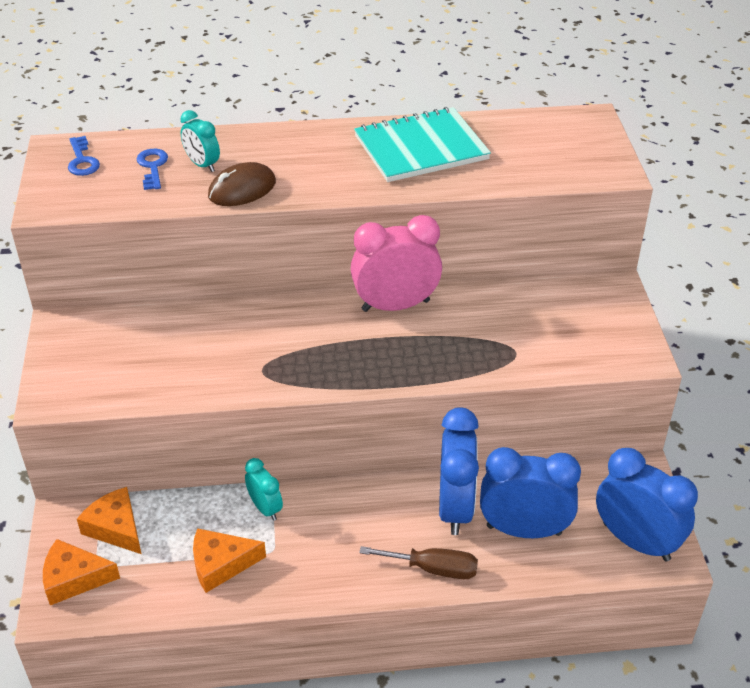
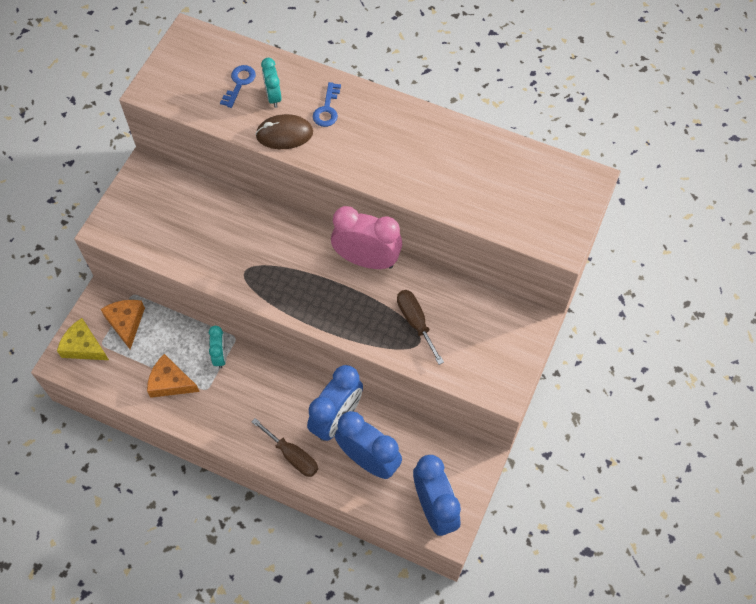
camera: 30 degrees right, 20 degrees up
orange cheese [43,539,120,605] -> yellow cheese [57,318,109,360]
blue key [68,136,100,176] -> blue key moved to [313,82,341,127]
turquoise notebook [354,107,491,182] -> none
none -> brown screwdriver [397,290,444,365]

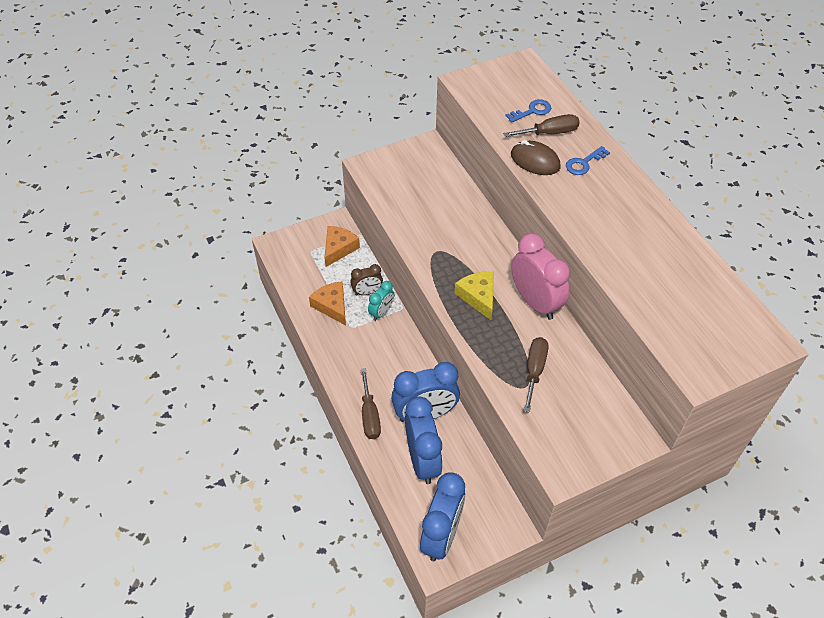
camera: 40 degrees right, 10 degrees down
yellow cheese [57,318,109,360] -> yellow cheese moved to [454,271,494,320]
turquoise clock [261,58,282,108] -> brown screwdriver [503,114,580,137]
none -> brown clock [350,264,383,296]

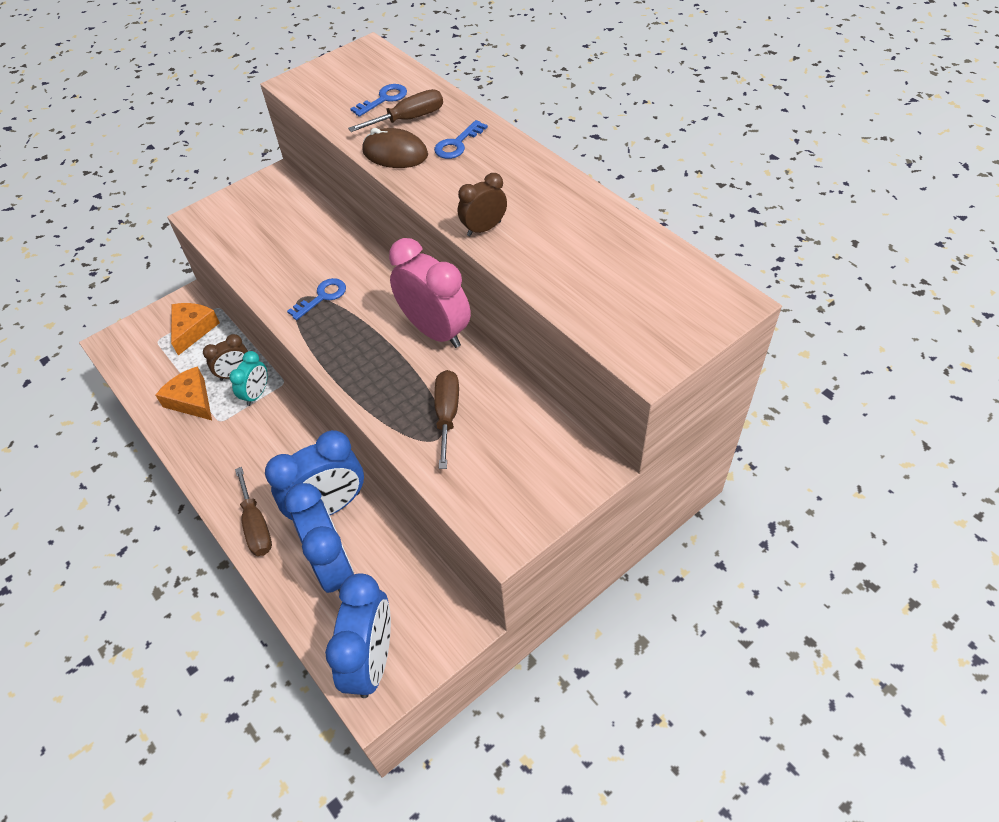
camera: 10 degrees left, 0 degrees up
yellow cheese [454,271,494,320] -> none
none -> blue key [287,278,346,320]
none -> brown clock [458,173,507,236]

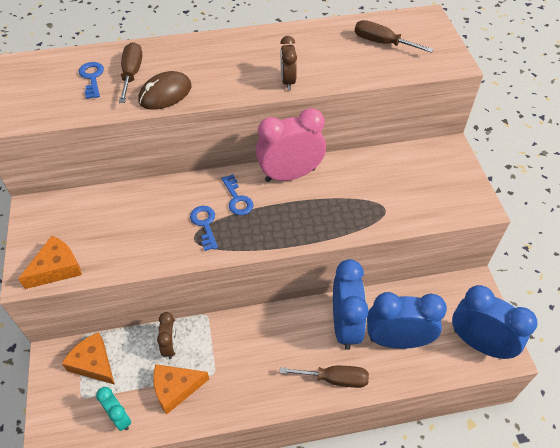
camera: 65 degrees left, 0 degrees up
turquoise clock [229,351,267,406] -> turquoise clock moved to [96,387,131,431]
blue key [434,120,488,159] -> blue key moved to [221,174,254,215]
brown screwdriver [434,370,459,469] -> brown screwdriver moved to [355,20,433,53]
none -> orange cheese [18,236,82,289]

